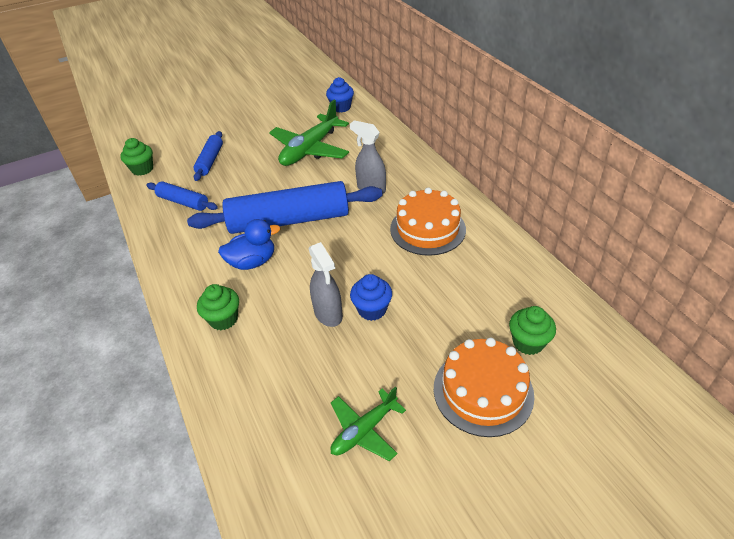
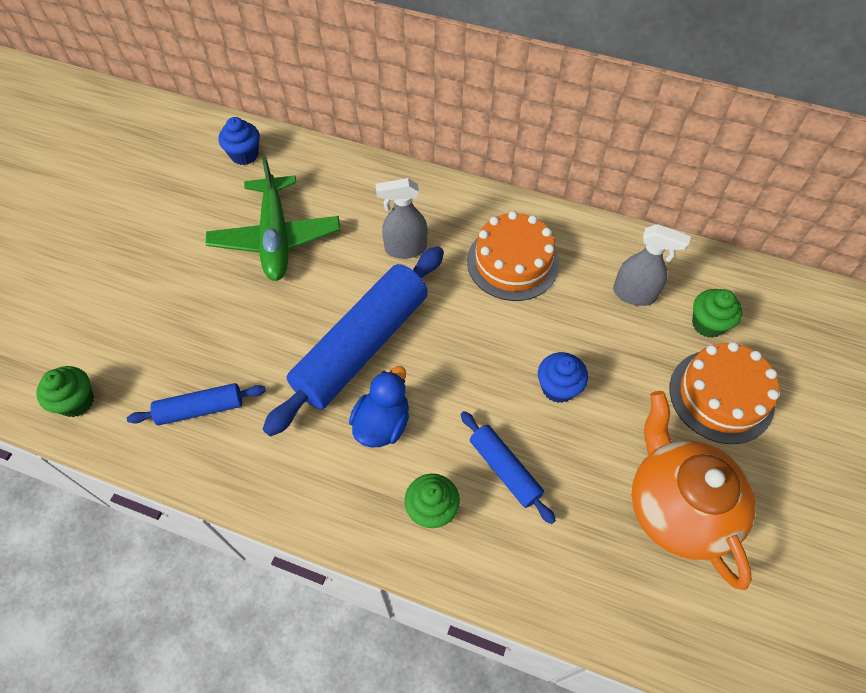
camera: 45 degrees left, 15 degrees up
blue rolling pin [193,131,223,181] -> blue rolling pin moved to [461,411,556,524]
grey spray bottle [309,242,343,327] -> grey spray bottle moved to [613,224,691,306]
green plane [330,387,406,461] -> orange teapot [632,391,756,590]

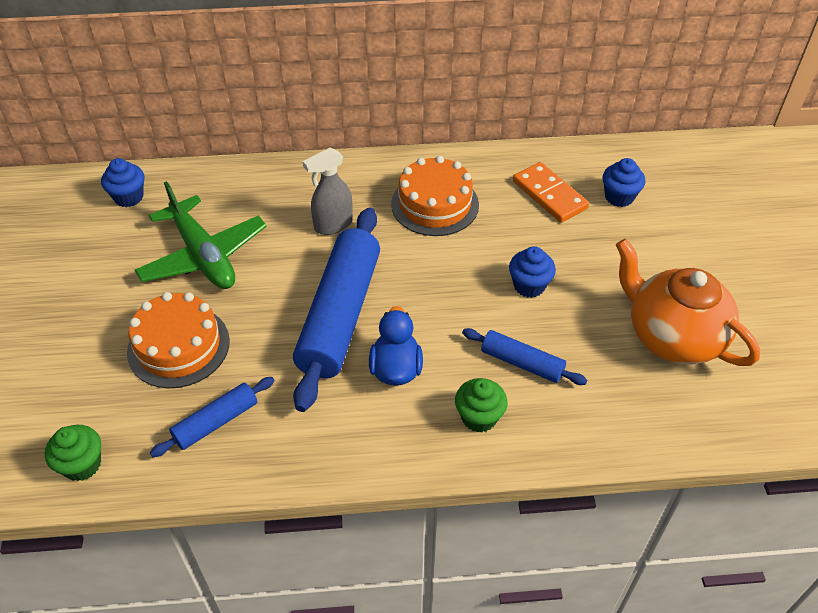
camera: 25 degrees left, 10 degrees down
grey spray bottle [613,224,691,306] -> orange domino [513,162,589,223]
orange cake [670,342,779,444] -> orange cake moved to [127,292,230,388]
green cupcake [692,289,742,338] -> blue cupcake [603,158,645,207]

